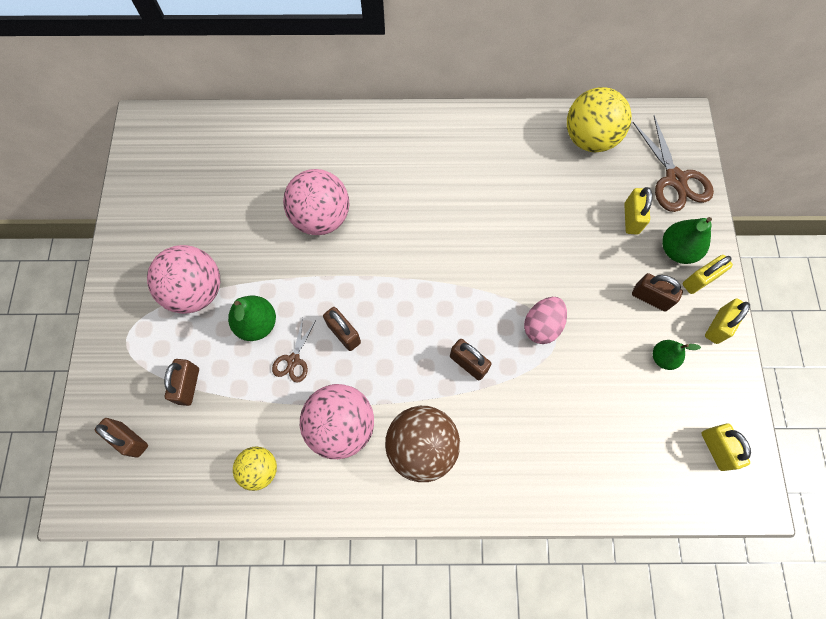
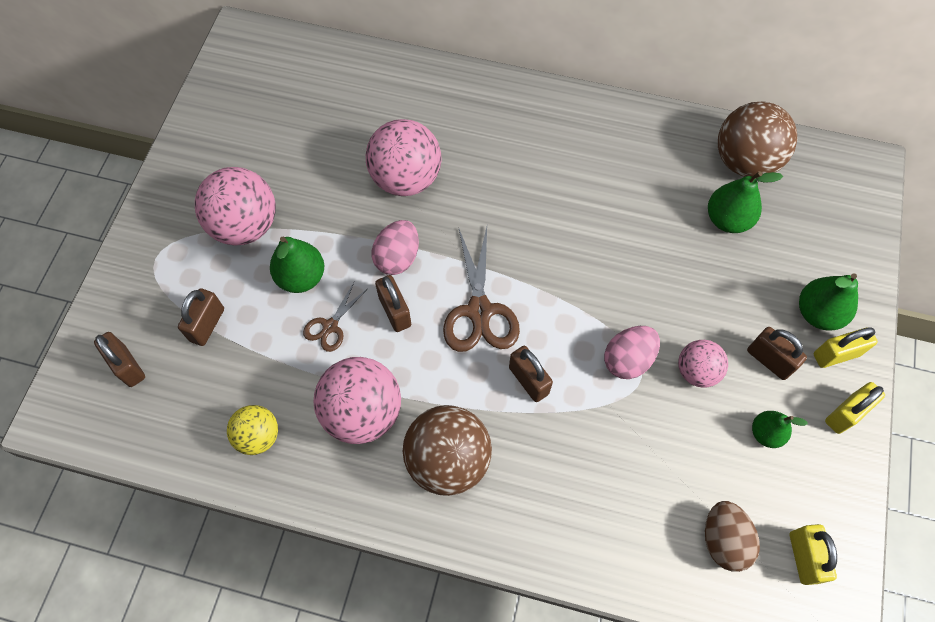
camera: 15 degrees right, 5 degrees down
yellow ball [567,87,632,152] -> brown ball [718,101,797,177]
yellow padlock [624,187,652,235] -> none
brown scissors [633,115,714,212] -> brown scissors moved to [443,227,520,352]
none -> pink egg [371,220,419,275]
none -> pink ball [678,340,728,388]
none -> brown egg [705,501,760,572]
none -> green pear [708,171,783,233]

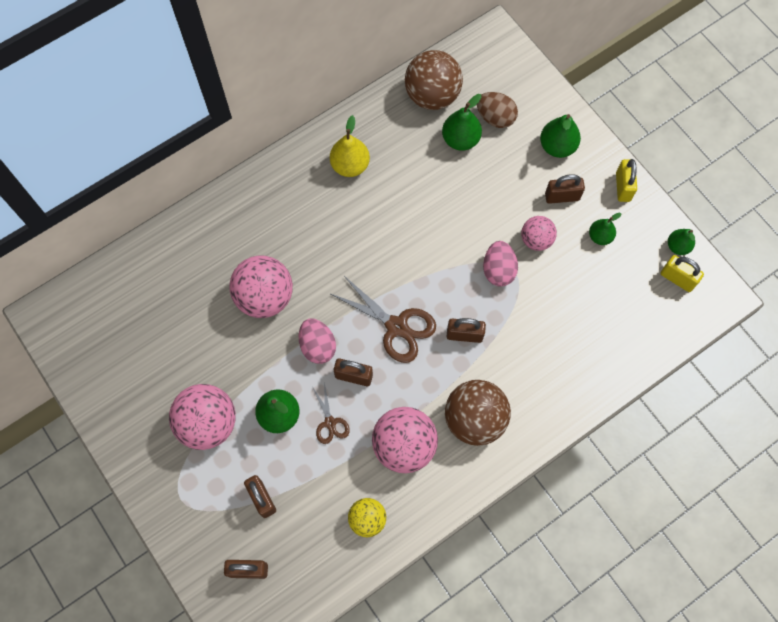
camera: 50 degrees left, 5 degrees up
brown egg [705,501,760,572] -> brown egg moved to [477,92,518,128]
yellow padlock [814,327,878,368] -> none
none -> yellow pear [330,115,370,177]
none -> green pear [668,229,695,255]

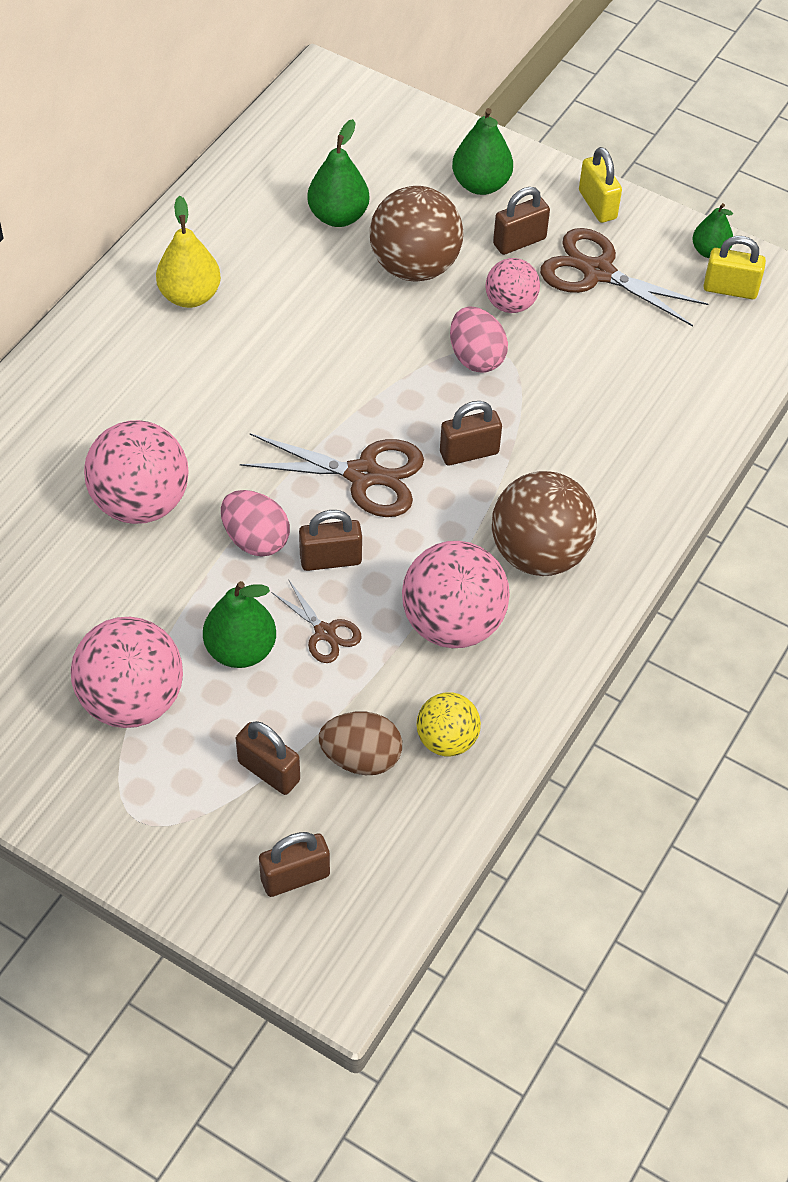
camera: 25 degrees left, 15 degrees down
brown ball [405,50,463,110] -> brown ball moved to [370,186,463,281]
brown egg [477,92,518,128] -> brown egg moved to [319,712,402,775]
green pear [589,213,622,245] -> brown scissors [540,228,708,326]

